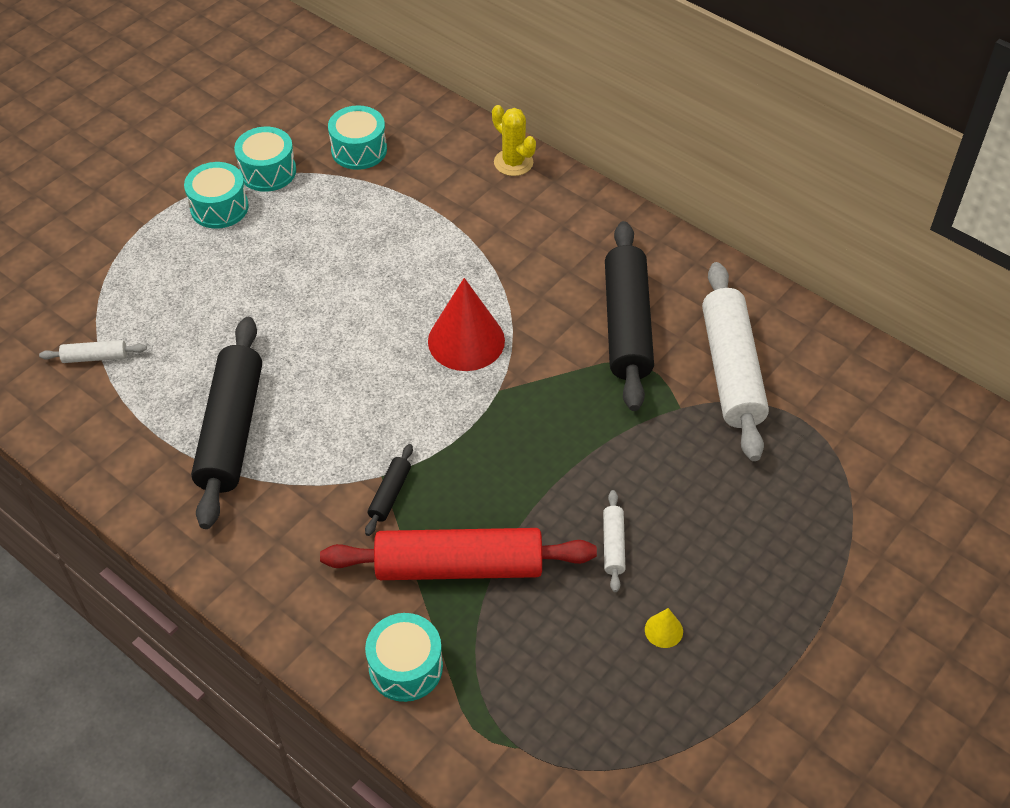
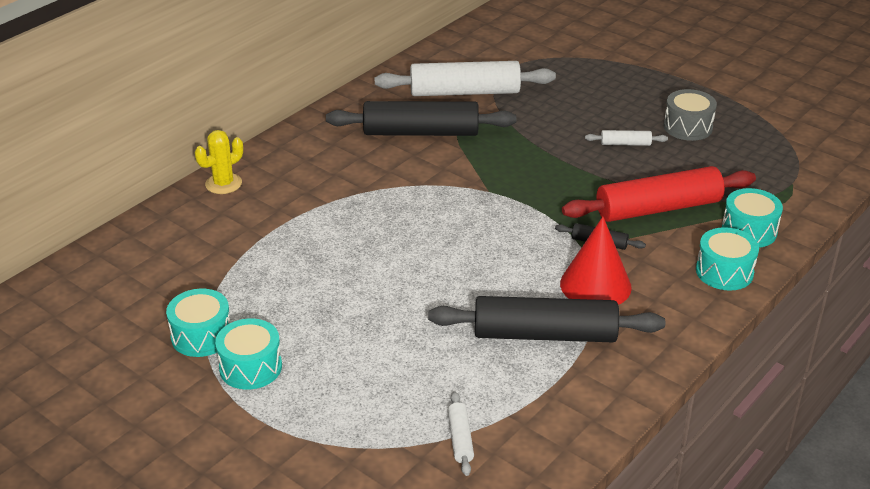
camera: 90 degrees left, 15 degrees down
red rolling pin [320,528,597,580] -> red rolling pin turned 75 degrees clockwise [562,166,756,222]
turquoise drum [328,105,387,170] -> turquoise drum moved to [696,227,759,291]
red cone [428,278,505,371] -> red cone moved to [560,217,632,305]
yellow cone [645,608,683,648] -> grey drum [664,89,717,141]

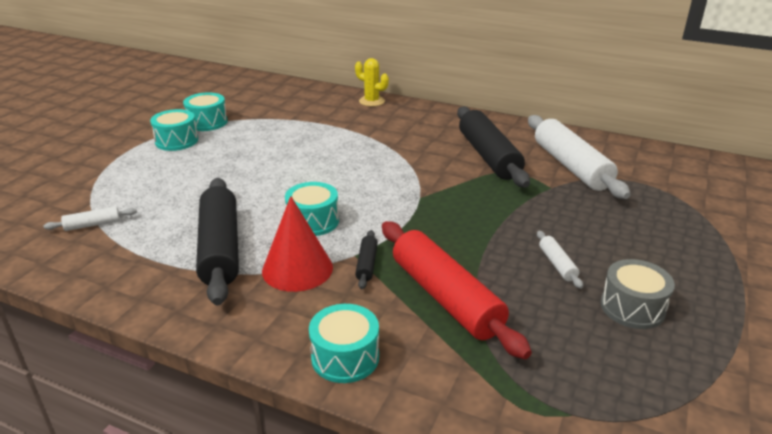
camera: 75 degrees right, 5 degrees down
turquoise drum [722,188,783,248] -> turquoise drum moved to [285,182,339,236]

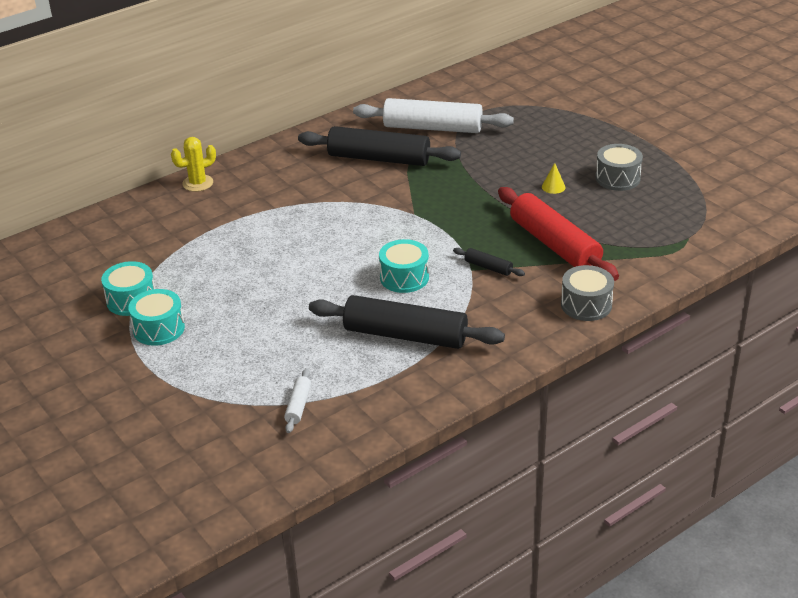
camera: 60 degrees left, 5 degrees up
red cone [262,196,333,292] -> none
turquoise drum [309,304,379,383] -> grey drum [561,265,614,321]
red rolling pin [382,221,532,359] -> red rolling pin turned 60 degrees clockwise [498,187,619,281]
white rolling pin [537,231,583,289] -> yellow cone [542,163,565,194]

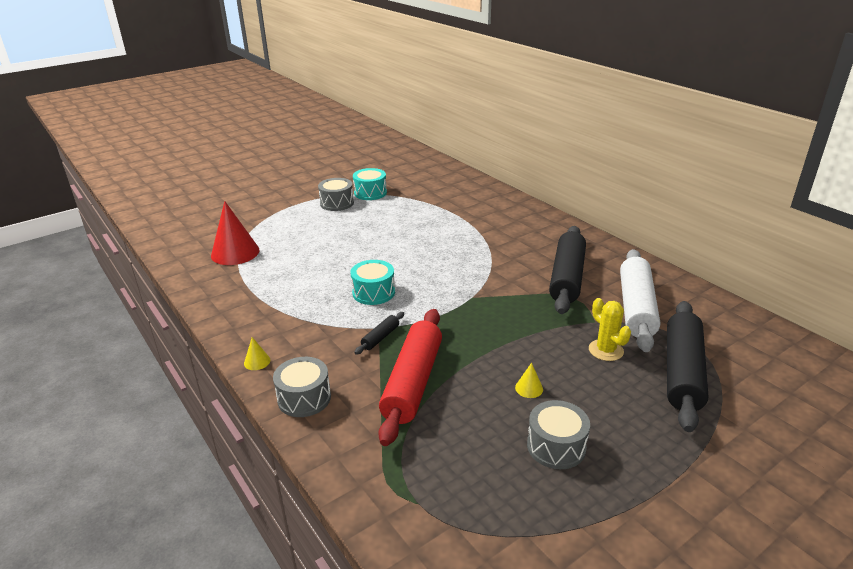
camera: 90 degrees right, 5 degrees down
turquoise drum [128,289,185,346] -> grey drum [318,178,354,211]
yellow cactus [171,137,216,192] -> yellow cactus moved to [589,298,631,361]
white rolling pin [284,369,311,433] -> red cone [211,201,259,265]
black rolling pin [309,295,505,349] -> black rolling pin moved to [667,301,708,432]
red rolling pin [498,187,619,281] -> red rolling pin turned 45 degrees counterclockwise [378,309,442,446]
none -> yellow cone [244,337,270,370]

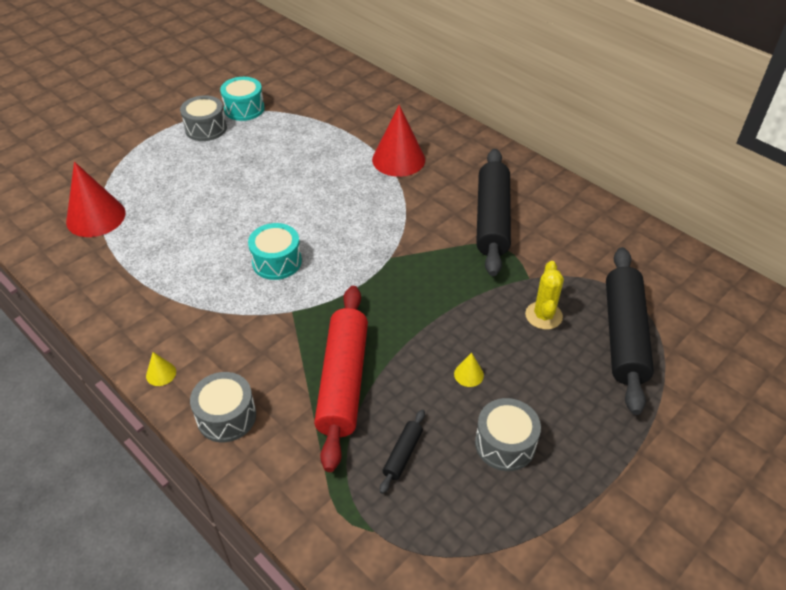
camera: 10 degrees left, 15 degrees up
black rolling pin [354,312,404,355] -> black rolling pin moved to [380,409,425,494]
yellow cactus [589,298,631,361] -> yellow cactus turned 45 degrees clockwise [525,261,564,330]
white rolling pin [620,249,660,352] -> none
none -> red cone [372,105,425,177]

